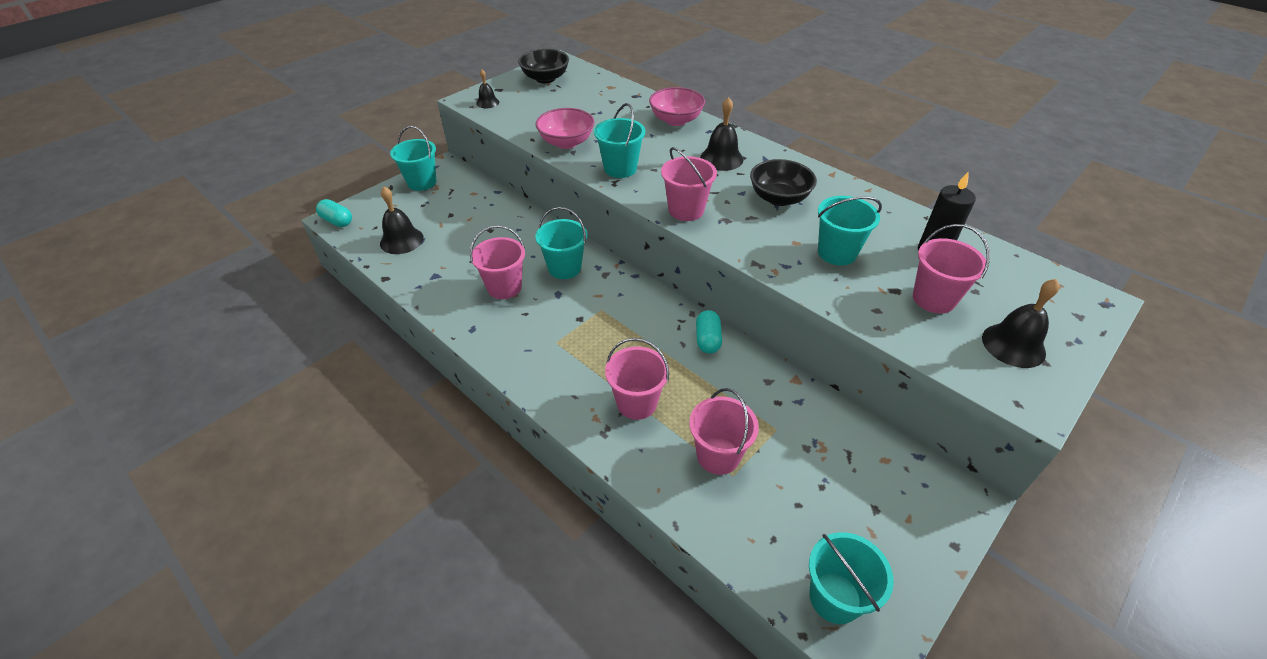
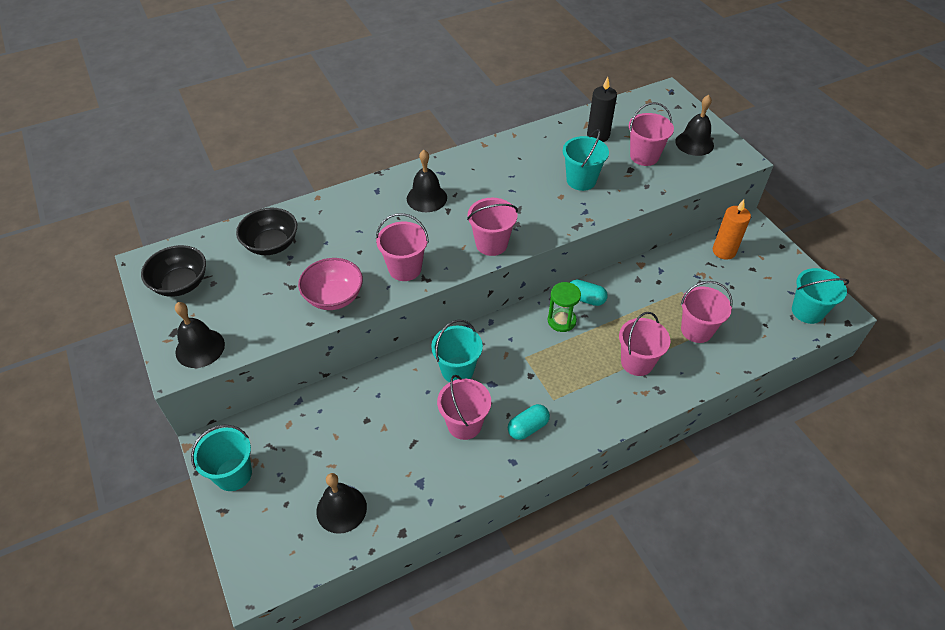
camera: 70 degrees left, 5 degrees up
turquoise capsule [316,199,352,227] -> turquoise capsule moved to [508,404,550,440]
black bell [476,70,499,108] -> black bell [175,302,225,368], size x1.68
turquoise bucket [594,103,645,178] -> pink bucket [376,213,429,281]
pink bowl [649,87,705,126] -> none
black bowl [750,159,817,206] -> black bowl moved to [236,208,297,255]
none -> green hourglass [548,282,581,332]
none -> orange candle [713,200,751,260]

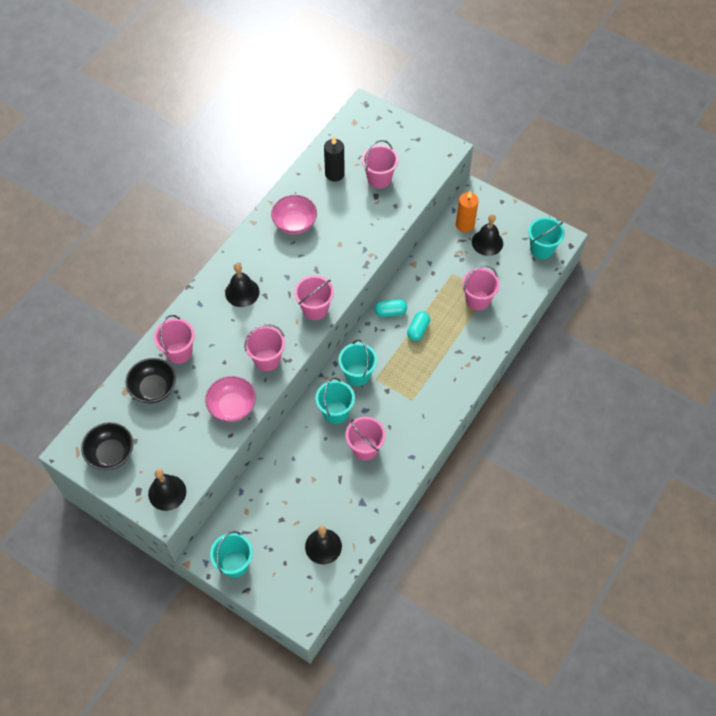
camera: 30 degrees left, 10 degrees up
turquoise capsule [508,404,550,440] -> turquoise capsule moved to [407,311,430,341]
green hourglass [548,282,581,332] -> none
turquoise bucket [563,129,609,191] -> turquoise bucket moved to [338,340,377,386]
pink bucket [619,312,671,376] -> pink bucket moved to [154,315,195,364]
black bell [675,95,714,156] -> black bell moved to [472,214,503,256]
none -> pink bowl [271,195,317,235]

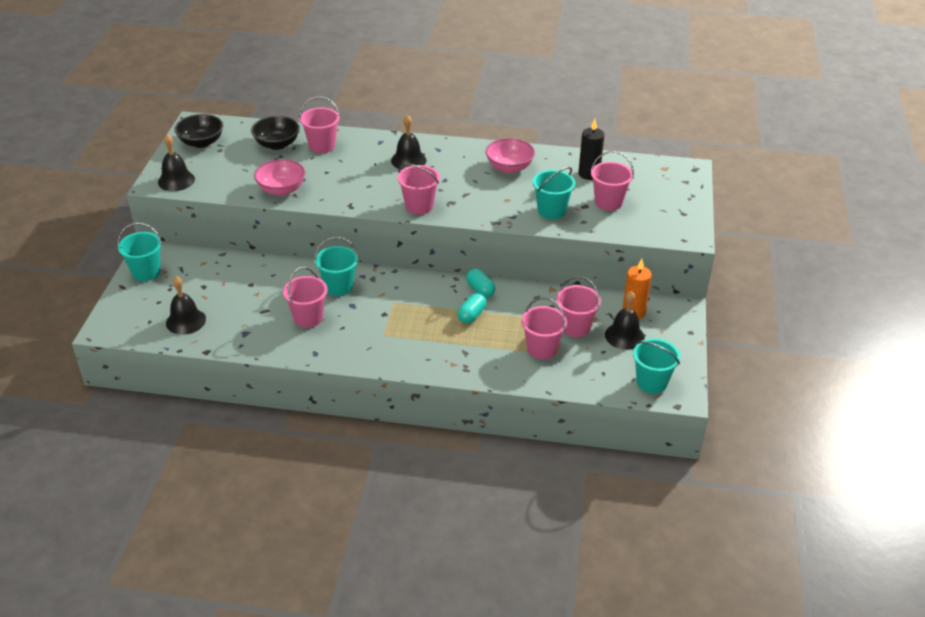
camera: 65 degrees right, 20 degrees down
pink bucket [244,324,285,371] -> pink bucket moved to [556,276,601,337]
turquoise bucket [338,340,377,386] -> turquoise bucket moved to [533,167,575,220]
turquoise capsule [407,311,430,341] -> turquoise capsule turned 60 degrees counterclockwise [458,293,487,324]

